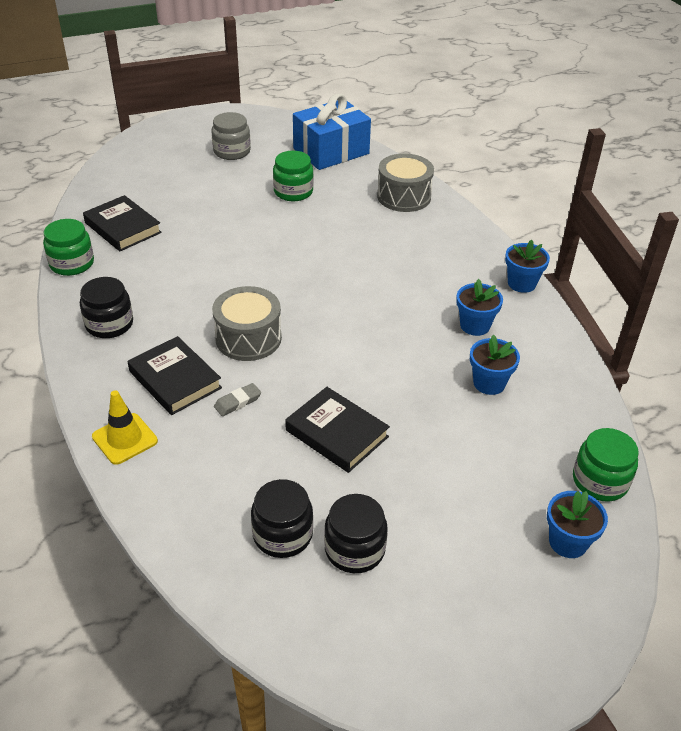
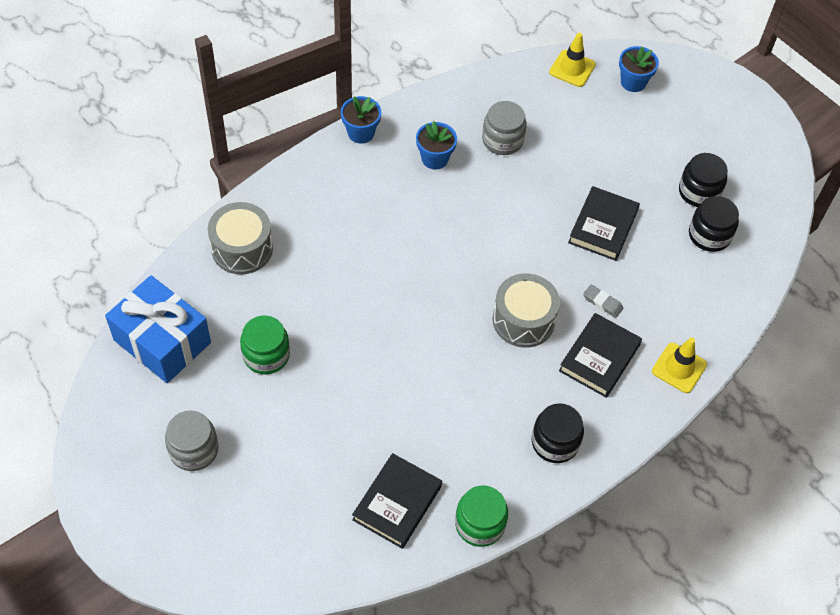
camera: 110 degrees left, 15 degrees up
blue flower pot [470,335,520,395] -> grey jar [482,101,527,155]
green jar [573,428,639,501] -> yellow traffic cone [549,33,596,87]

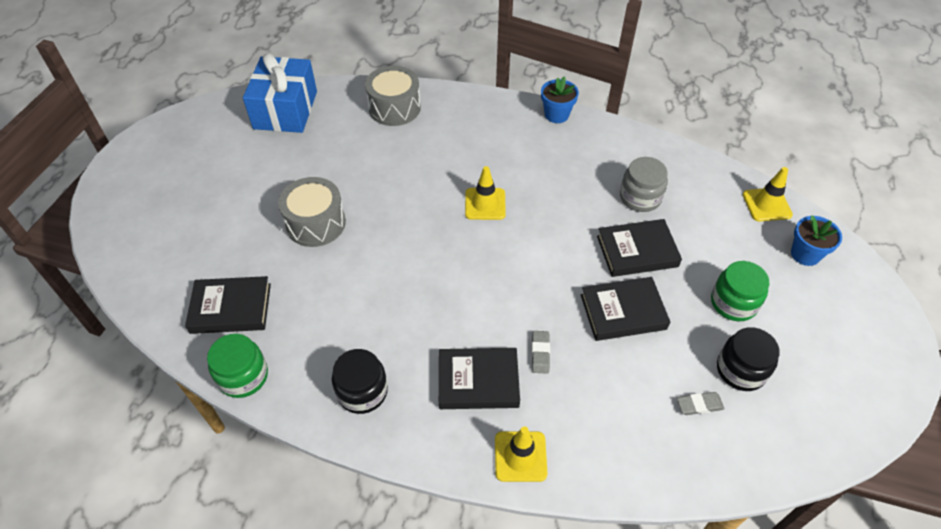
camera: 60 degrees right, 5 degrees down
grey jar [165,410,219,471] -> none
green jar [240,316,290,374] -> green jar moved to [711,261,769,321]
blue flower pot [416,121,457,170] -> none
grey drum [493,273,560,348] -> grey drum moved to [278,177,346,247]
black jar [689,196,739,252] -> grey eraser [677,392,724,415]
none -> yellow traffic cone [465,166,506,220]
none -> black book [597,219,682,277]

